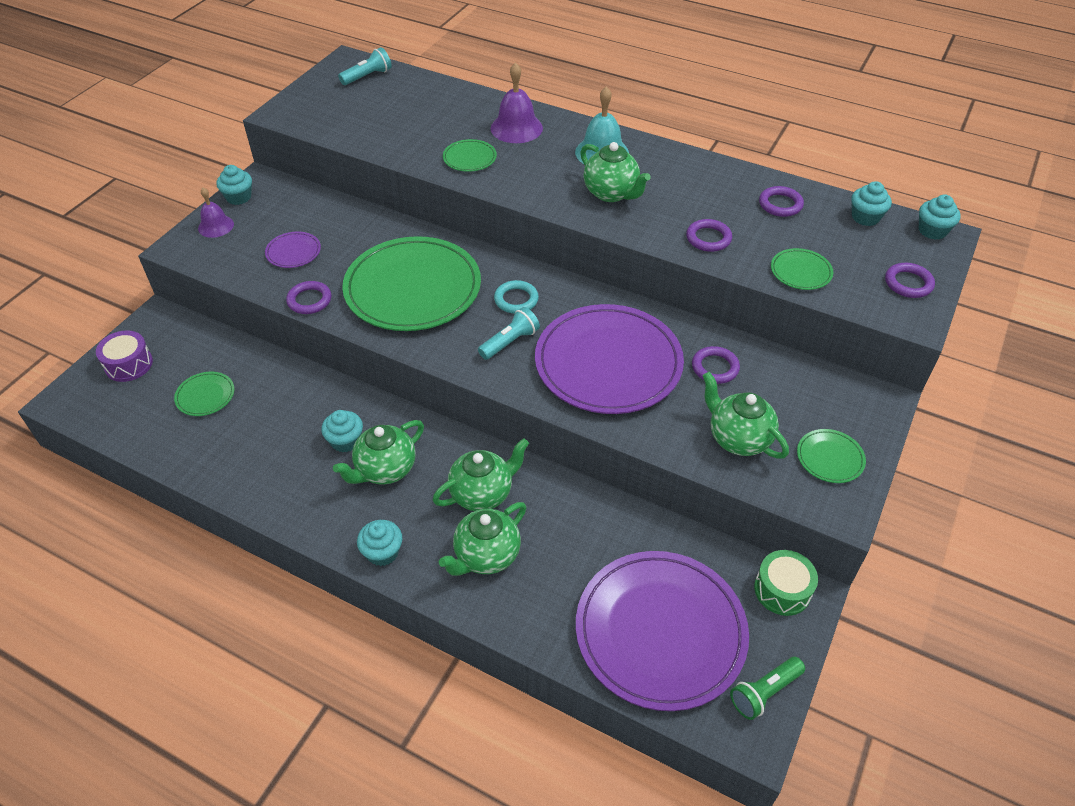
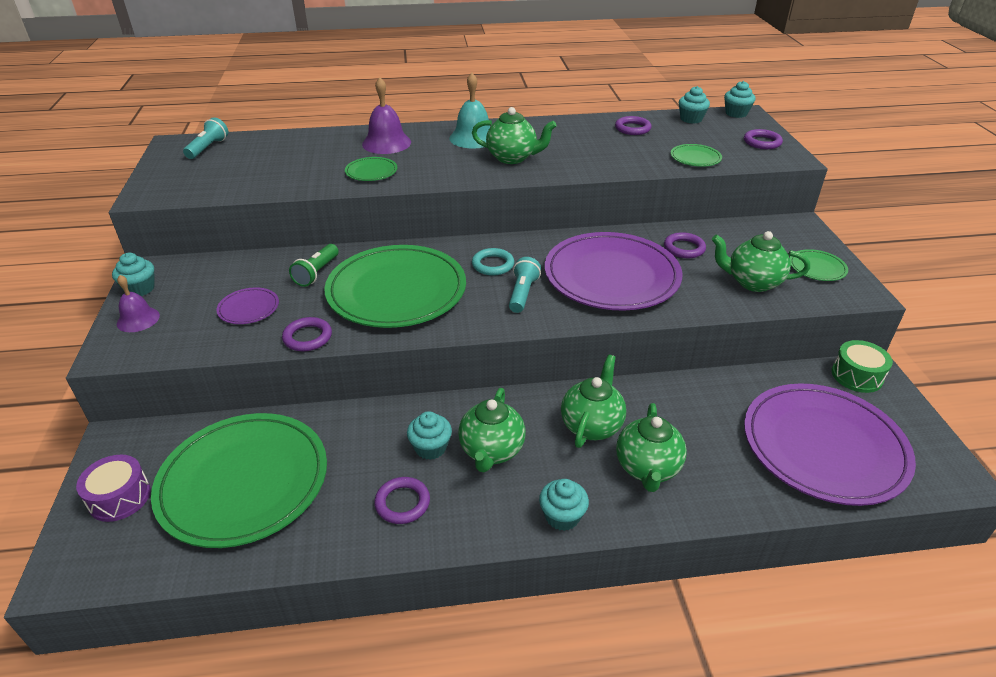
camera: 35 degrees left, 10 degrees down
green plate [174,372,235,416] -> green plate [151,413,327,548], size x2.40
purple ring [686,219,732,252] -> purple ring moved to [374,477,430,524]
green flashlight [730,657,805,720] -> green flashlight moved to [289,244,339,287]

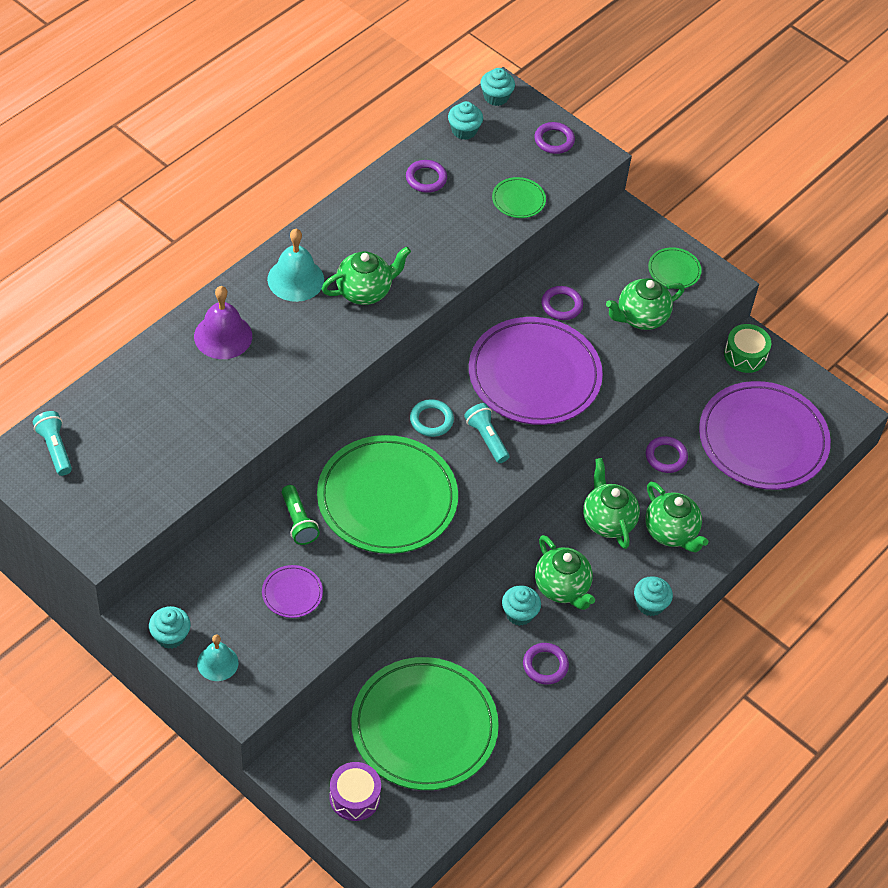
camera: 45 degrees left, 15 degrees up
purple bell [117,275,160,332] -> turquoise bell [197,635,238,681]
purple ring [282,317,332,351] -> purple ring moved to [646,436,688,473]
green plate [345,157,397,181] -> none

